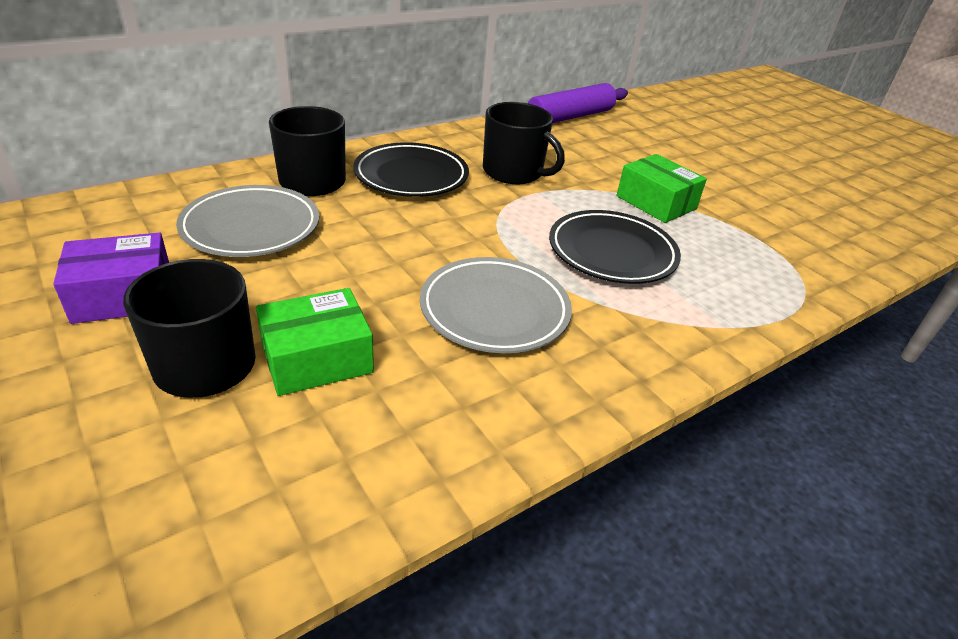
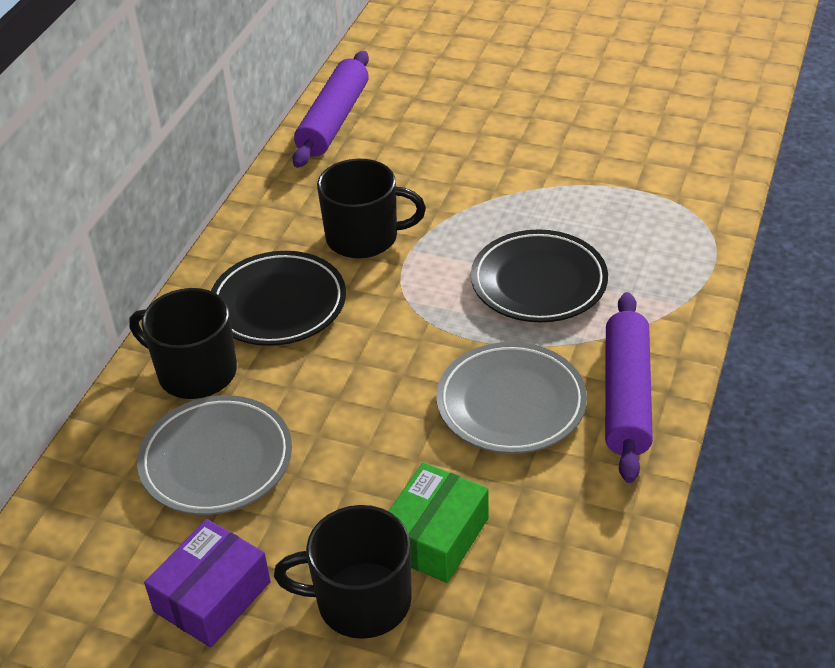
camera: 30 degrees left, 5 degrees up
green box [616,154,707,223] -> none
none -> purple rolling pin [605,292,653,483]

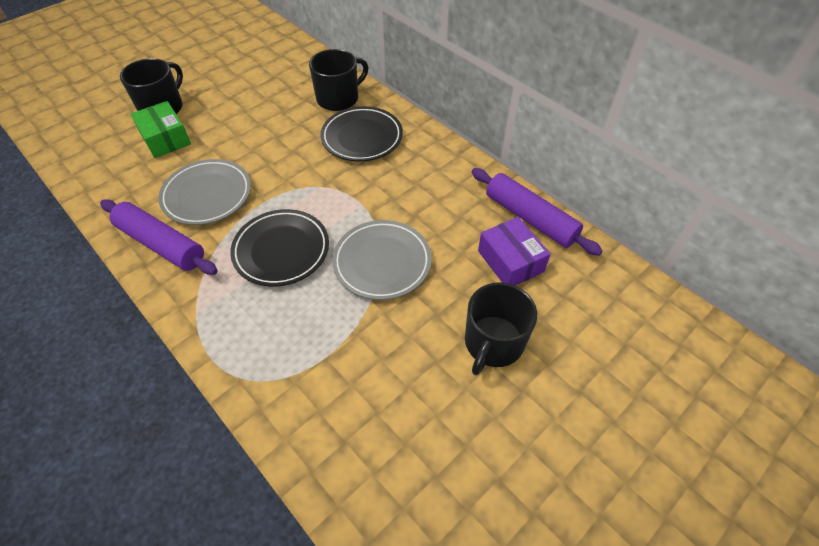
camera: 115 degrees right, 10 degrees up
grey plate [137,395,292,515] -> grey plate moved to [332,220,432,300]
purple box [144,519,271,648] -> purple box moved to [478,217,551,285]
black mug [317,159,426,259] -> black mug moved to [465,282,537,375]

